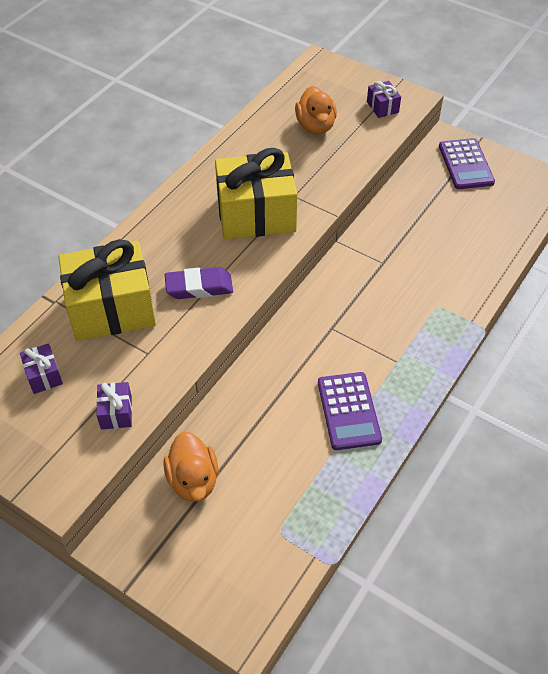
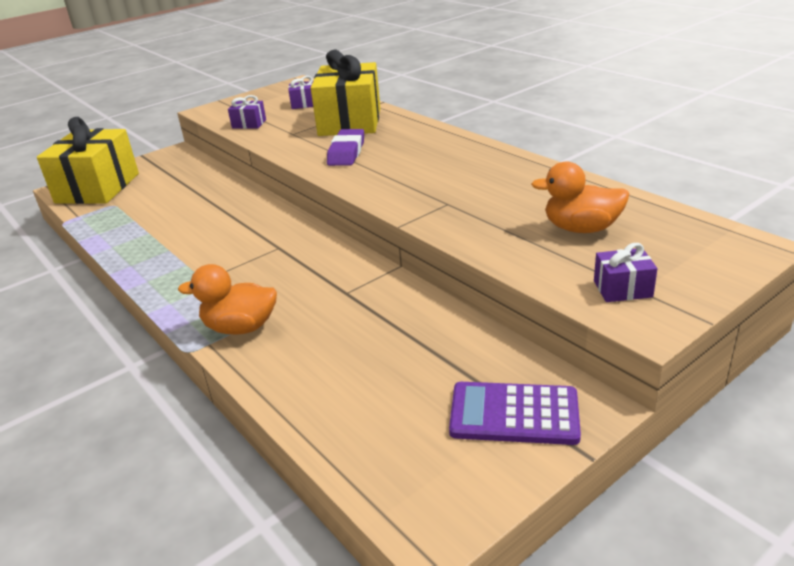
camera: 110 degrees right, 20 degrees down
orange duck [163,431,218,502] -> orange duck moved to [178,264,277,335]
yellow gift [215,148,297,239] -> yellow gift moved to [37,117,139,204]
purple calculator [318,372,382,450] -> none

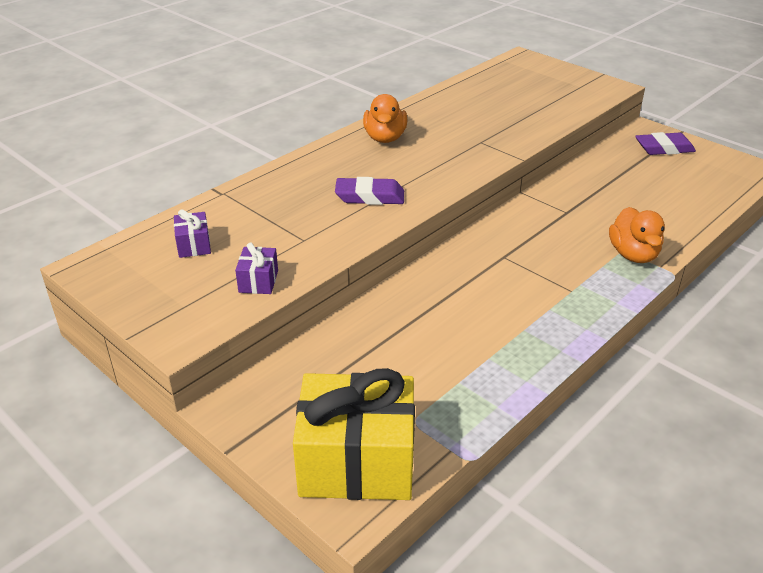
camera: 100 degrees left, 5 degrees up
yellow gift [311,50,380,136] -> none
purple calculator [449,382,581,445] -> purple eraser [635,132,696,155]
orange duck [531,161,629,233] -> orange duck moved to [363,94,407,143]
purple gift [594,243,657,302] -> none

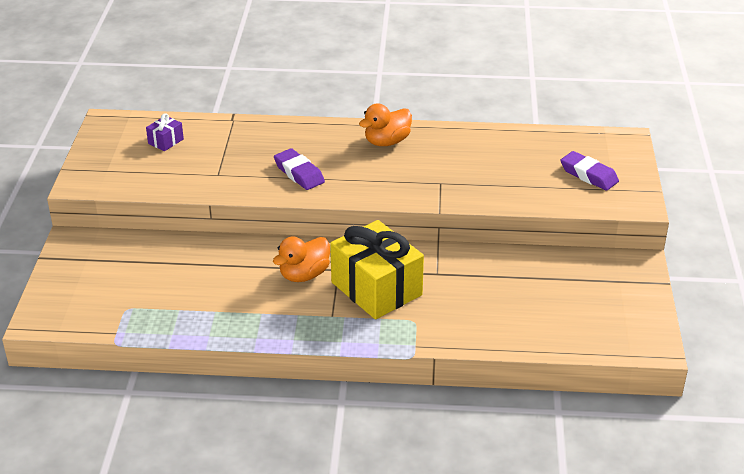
camera: 50 degrees right, 0 degrees up
purple gift [235,243,278,294] -> none
yellow gift [293,368,415,500] -> yellow gift moved to [330,220,424,319]
orange duck [609,207,665,263] -> orange duck moved to [273,237,330,282]
purple eraser [635,132,696,155] -> purple eraser moved to [560,151,619,191]

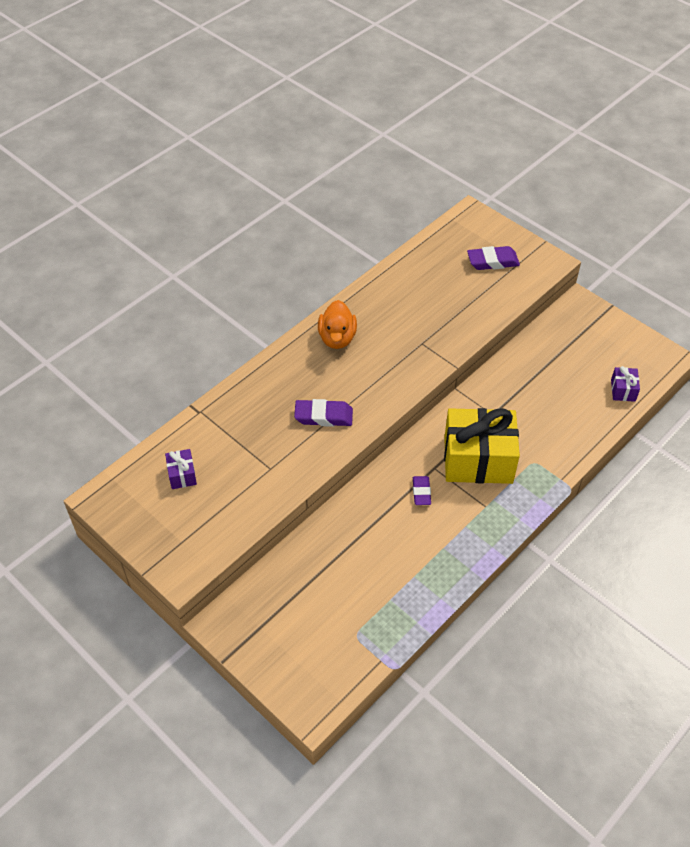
camera: 50 degrees left, 15 degrees up
orange duck [273,237,330,282] -> purple eraser [413,476,431,505]
none -> purple gift [611,366,640,402]

